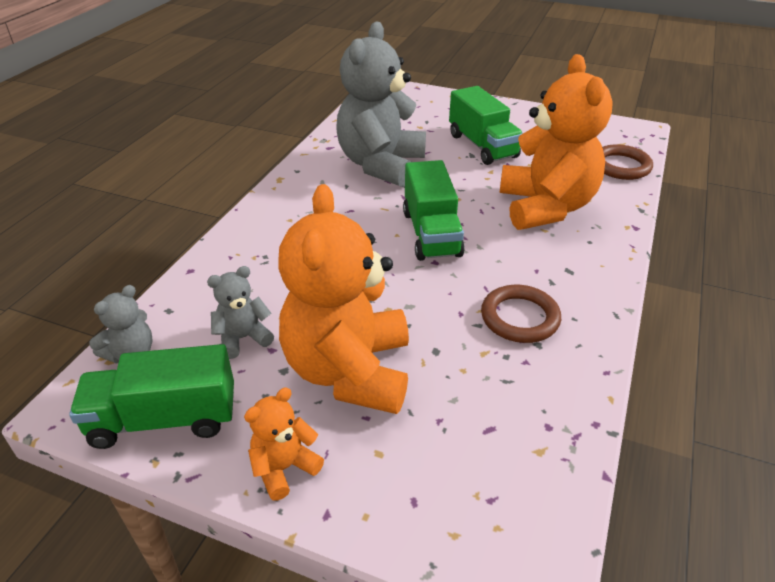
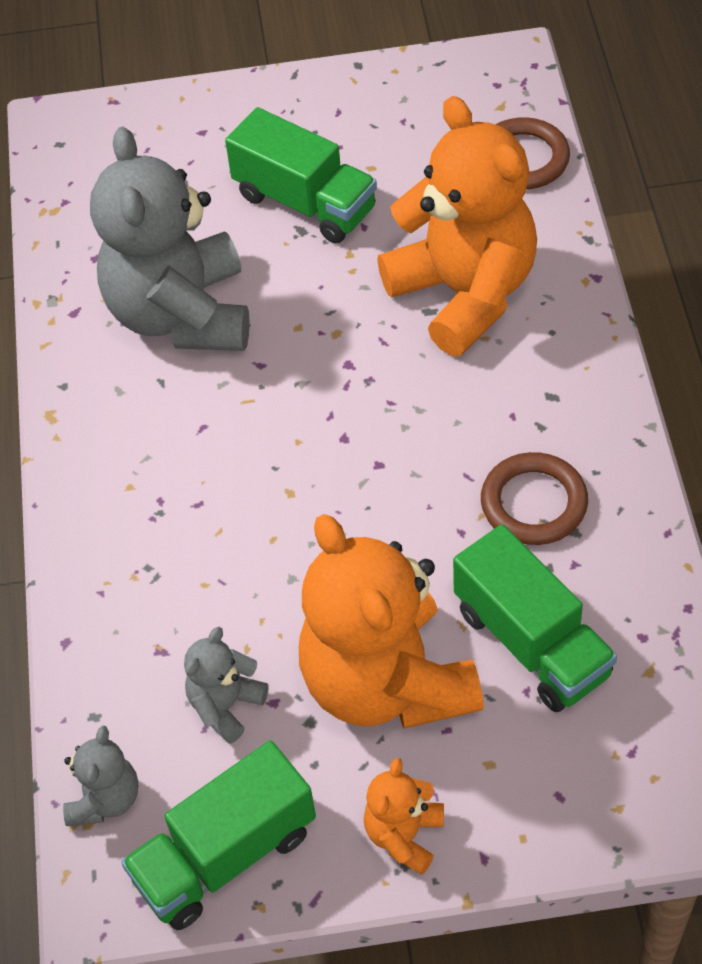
camera: 25 degrees left, 15 degrees up
green truck [403,160,465,261] -> green truck moved to [453,524,617,712]

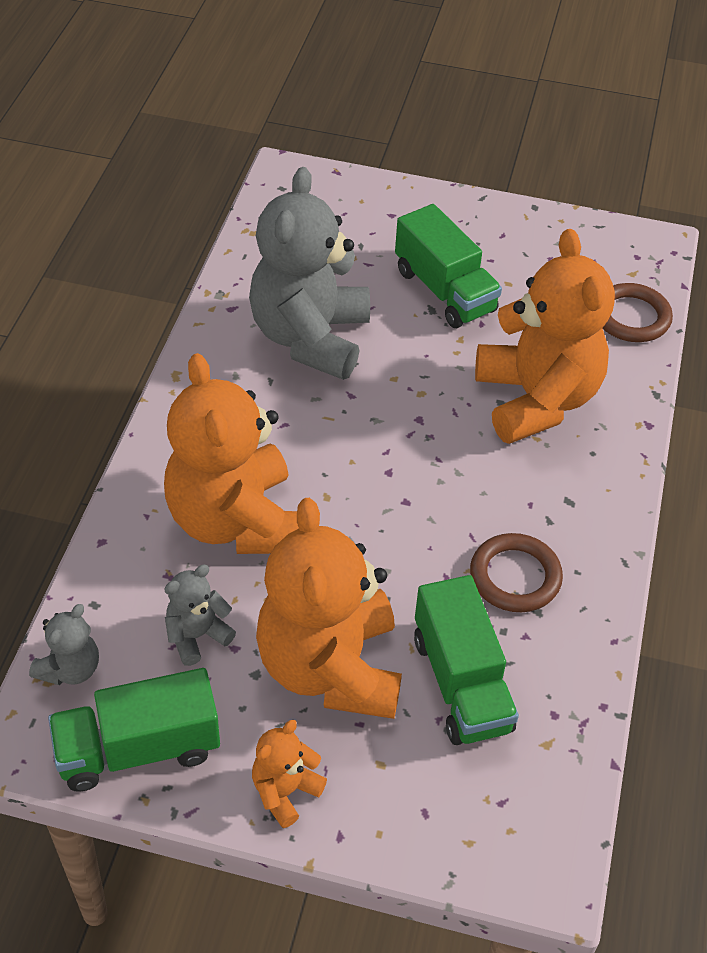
camera: 15 degrees right, 5 degrees down
none -> orange teddy bear [164,353,299,554]

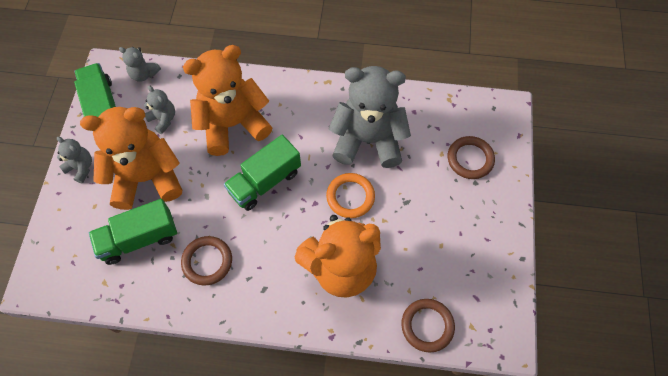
camera: 85 degrees right, 15 degrees up
orange teddy bear [252,720,327,828] -> grey teddy bear [57,137,92,183]
green truck [395,204,502,328] -> green truck moved to [224,135,301,211]
none -> orange ring [326,173,375,218]
none -> brown ring [448,136,495,179]

